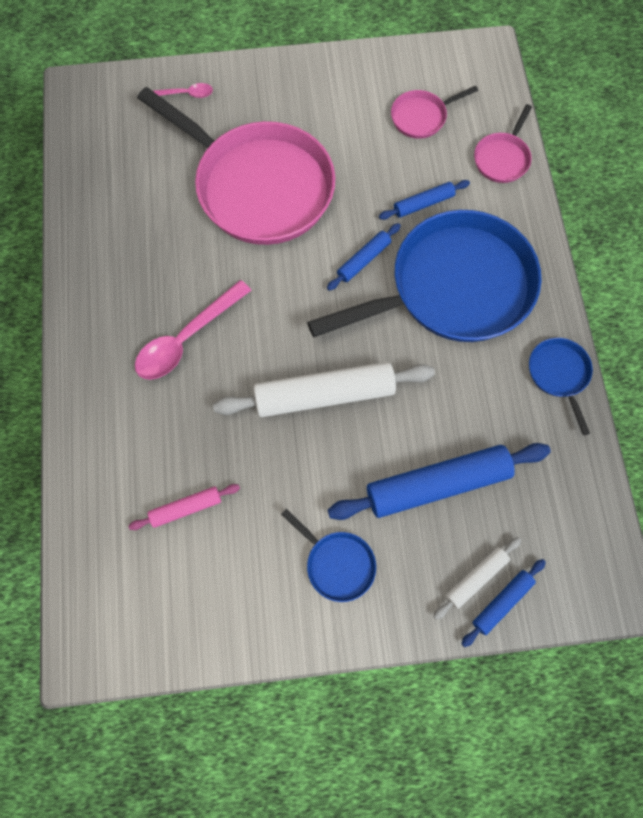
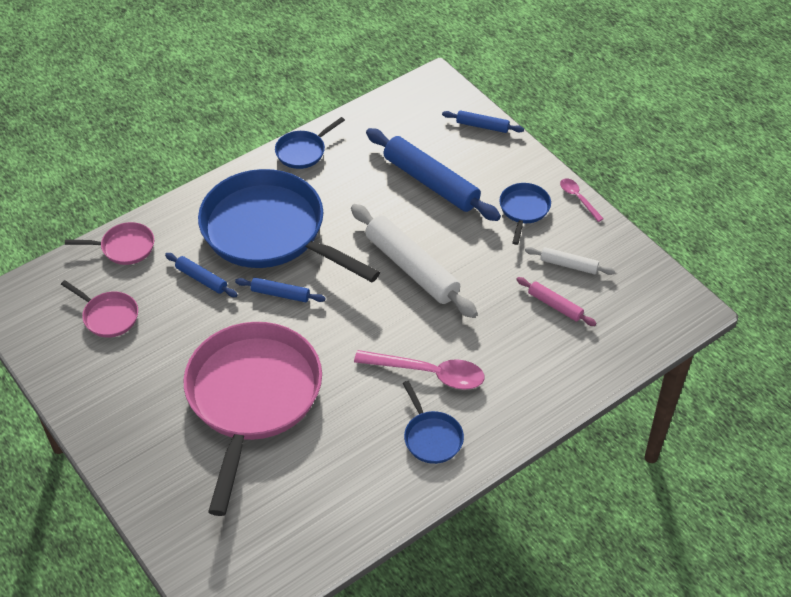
camera: 120 degrees left, 20 degrees down
pink spoon [153,83,213,98] -> pink spoon moved to [560,178,604,222]
white rolling pin [433,537,521,620] -> white rolling pin moved to [525,247,615,275]
none -> blue pan [403,381,464,464]

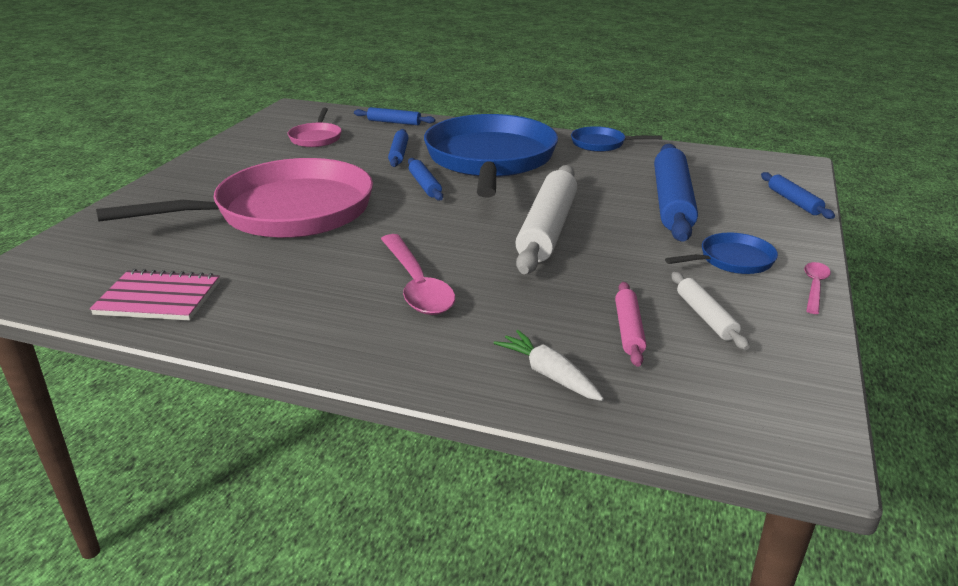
camera: 55 degrees right, 20 degrees down
pink pan [65,222,154,265] -> blue rolling pin [354,107,435,125]
blue pan [403,381,464,464] -> none
none -> pink notebook [90,269,220,321]
none -> white carrot [494,330,604,401]

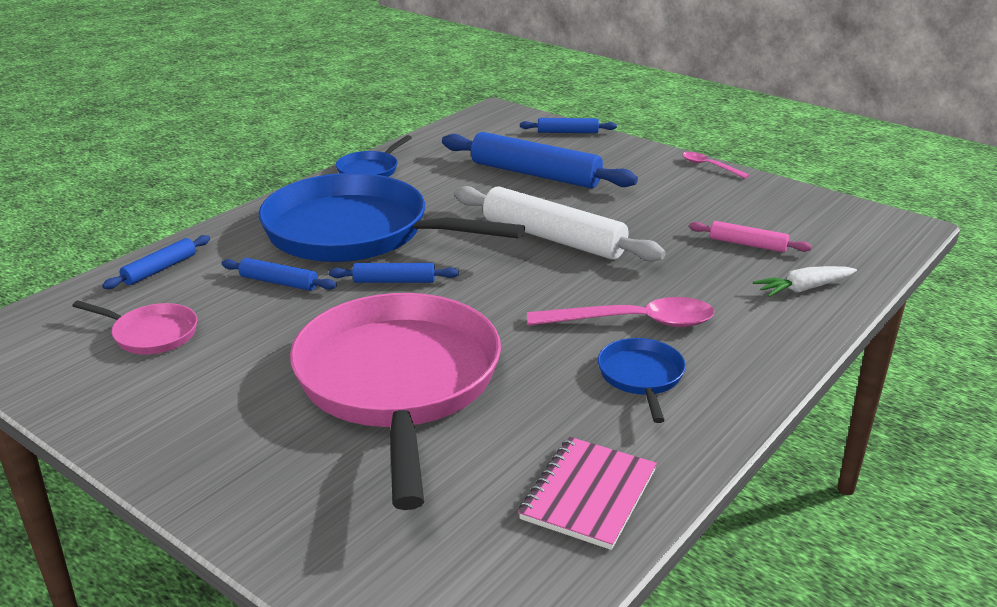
camera: 70 degrees left, 0 degrees up
blue pan [665,233,778,274] -> blue pan moved to [598,338,686,423]
white rolling pin [672,272,750,350] -> none

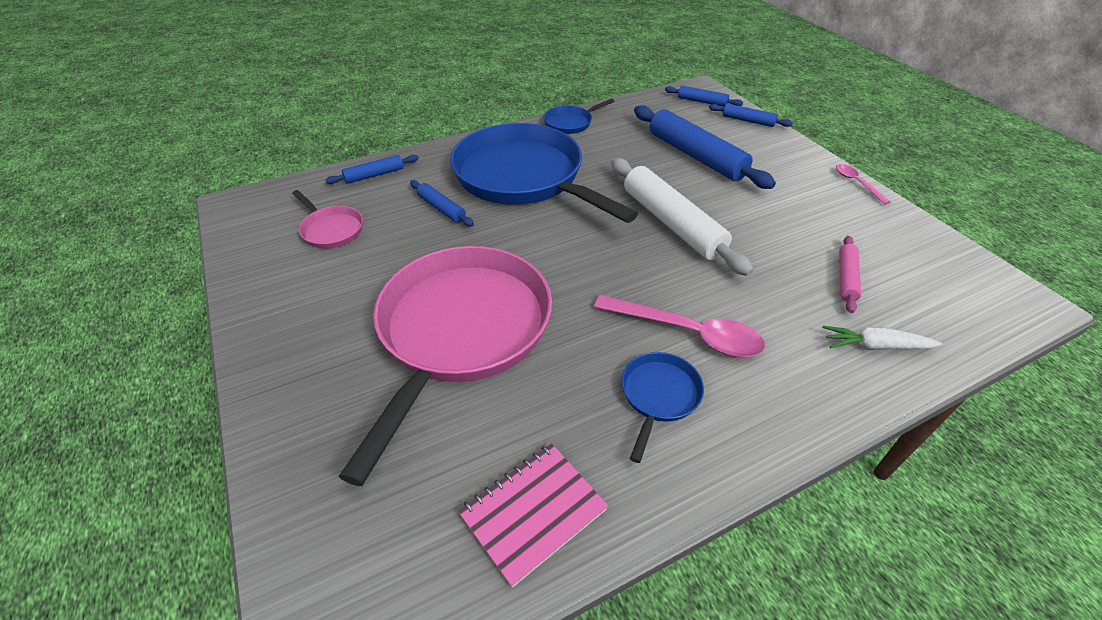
camera: 25 degrees right, 15 degrees up
blue rolling pin [329,263,459,283] -> blue rolling pin moved to [665,86,743,107]
pink rolling pin [689,221,812,252] -> pink rolling pin turned 60 degrees clockwise [839,236,861,313]

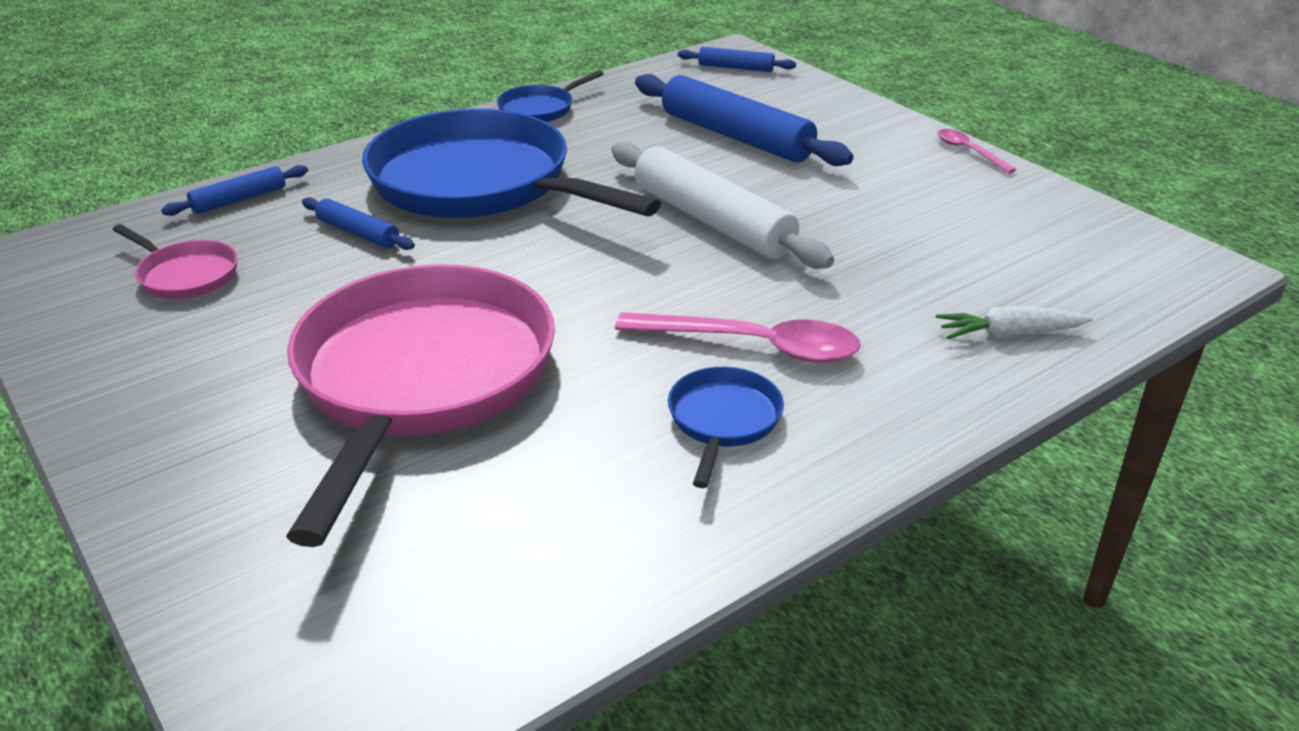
camera: 10 degrees left, 10 degrees down
pink notebook [458,443,608,588] -> none
blue rolling pin [709,104,793,127] -> none
pink rolling pin [839,236,861,313] -> none

